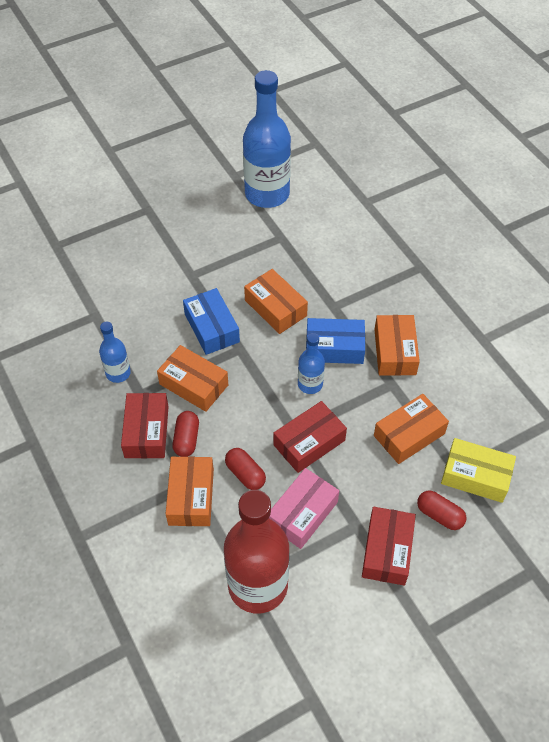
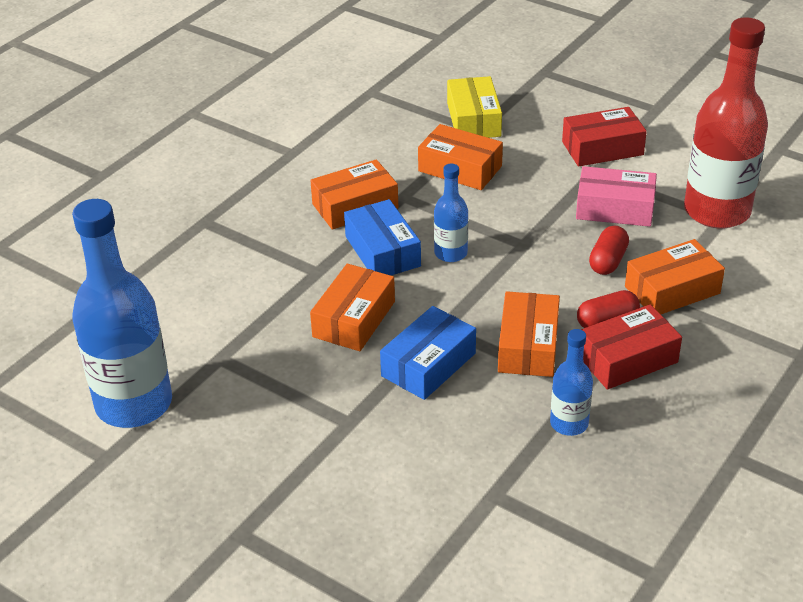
camera: 115 degrees left, 15 degrees down
red box [273,401,347,473] -> none
red capsule [417,490,466,530] -> none

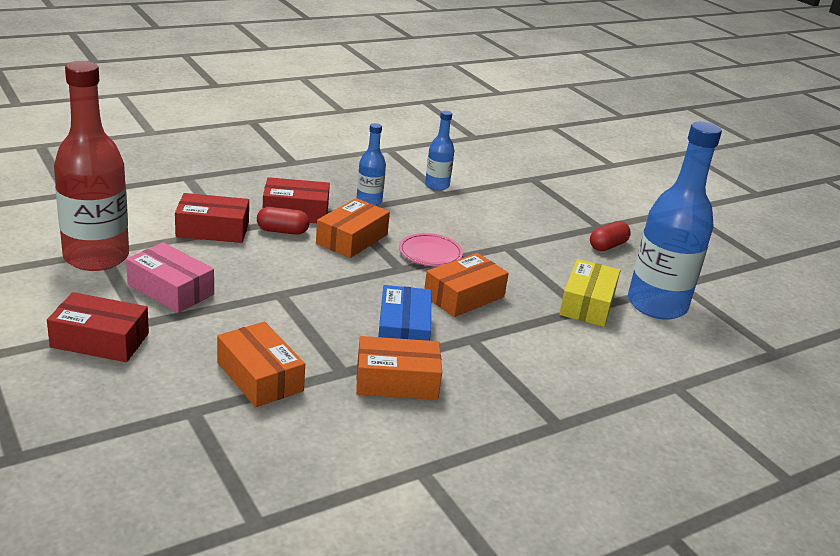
camera: 160 degrees left, 10 degrees down
blue box [380,306,476,400] -> pink plate [399,233,463,266]
blue bottle [434,164,468,262] -> blue bottle moved to [425,111,454,191]
yellow box [447,76,502,138] -> yellow box moved to [559,259,621,327]
red capsule [589,226,629,275] -> red capsule moved to [590,221,631,251]
orange box [625,239,725,314] -> red box [175,193,249,243]

